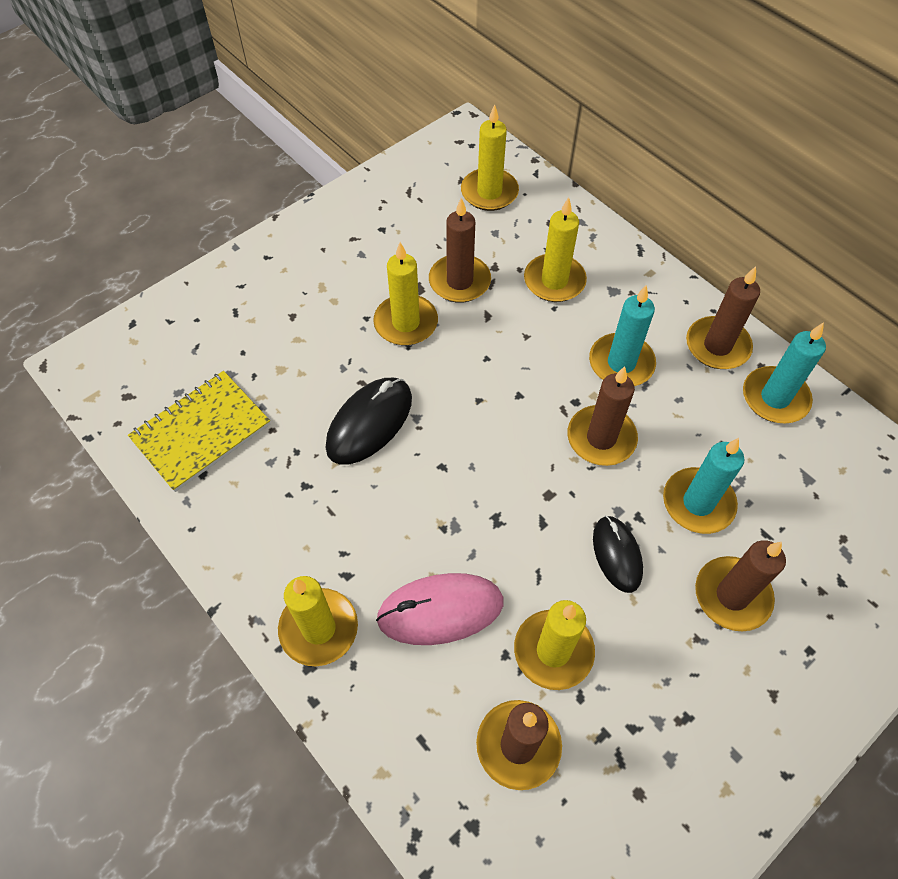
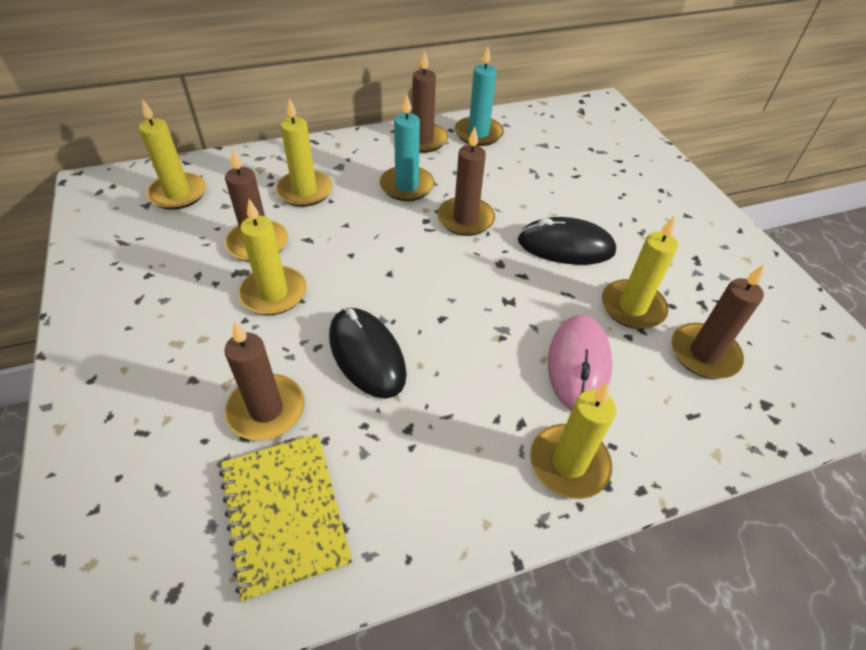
camera: 70 degrees left, 10 degrees down
black mouse [593,516,643,593] -> black mouse [518,217,616,265], size x1.51
turquoise candle [663,438,744,534] -> none
brown candle [695,540,786,632] -> brown candle moved to [224,321,305,441]

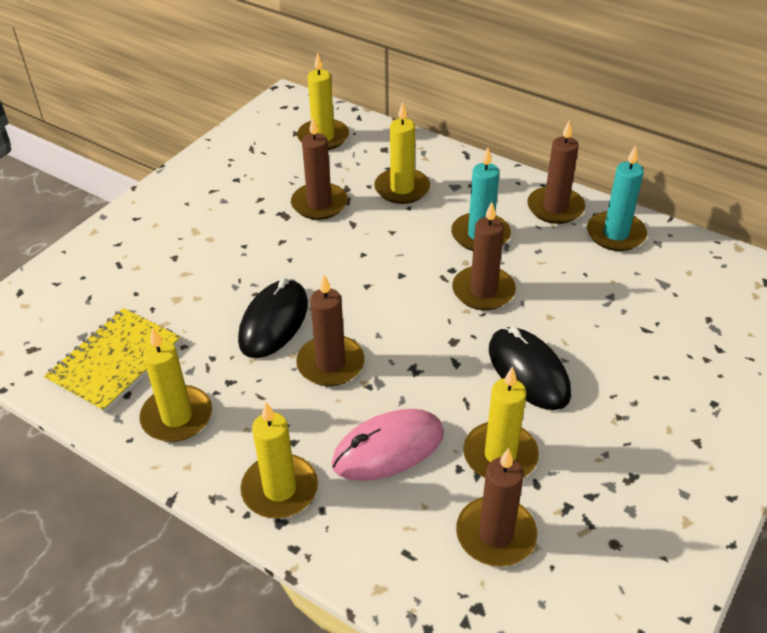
camera: 55 degrees right, 5 degrees down
brown candle [224,321,305,441] -> brown candle moved to [296,275,365,386]
yellow candle [239,199,306,315] -> yellow candle moved to [139,327,212,442]

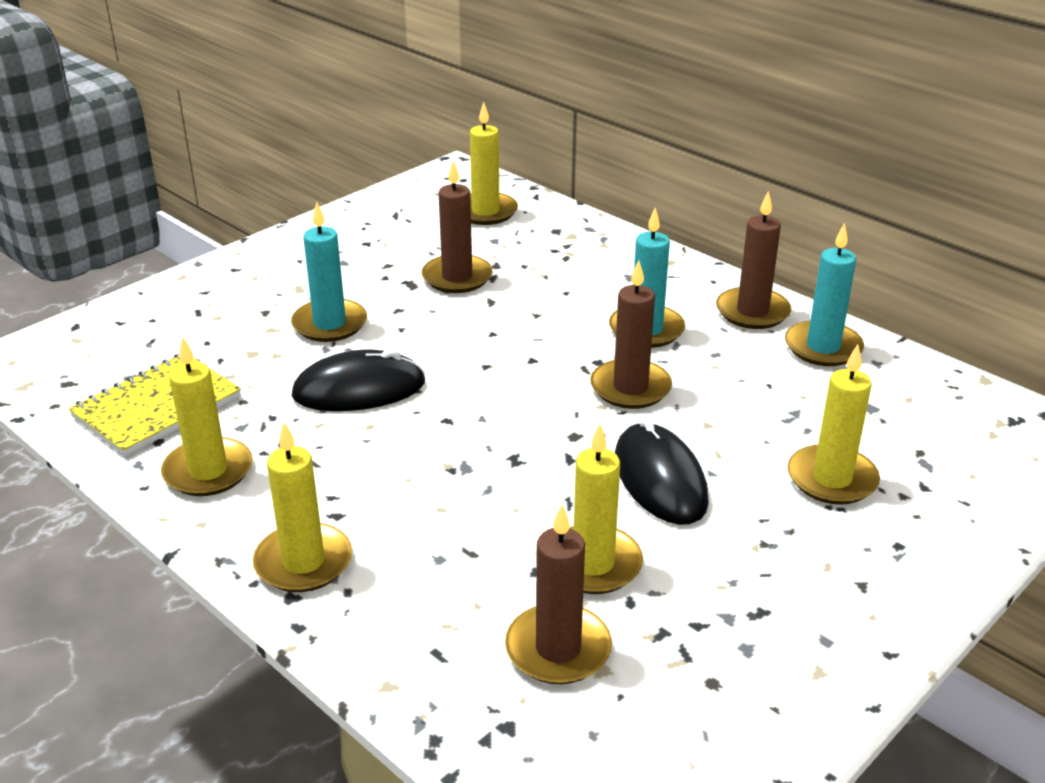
camera: 10 degrees right, 10 degrees down
black mouse [238,278,308,358] -> black mouse turned 45 degrees clockwise [292,349,425,411]
brown candle [296,275,365,386] -> none
pink mouse [332,409,444,481] -> none
yellow candle [374,102,430,204] -> yellow candle moved to [788,344,880,505]
none -> turquoise candle [291,202,367,342]

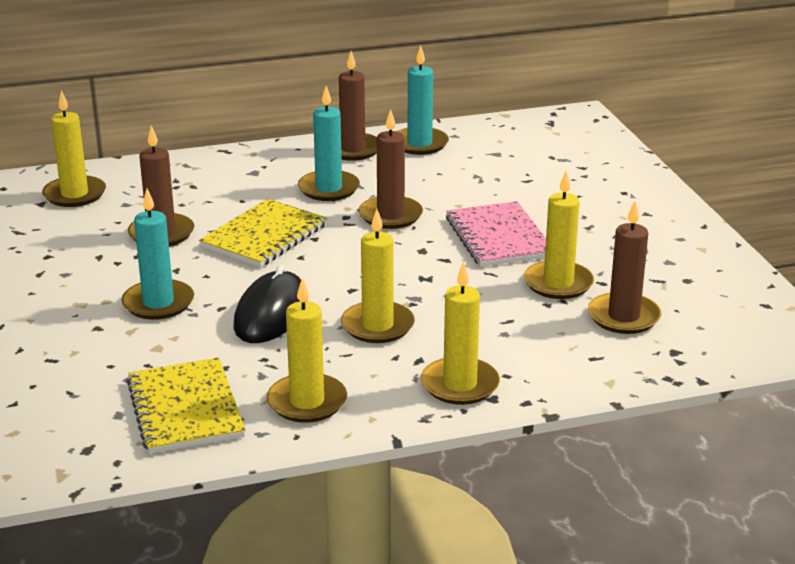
camera: 60 degrees left, 5 degrees down
black mouse [615,418,709,525] -> pink notebook [446,201,546,267]
yellow candle [788,344,880,505] -> yellow candle moved to [341,209,415,343]
none -> yellow notebook [199,199,327,267]

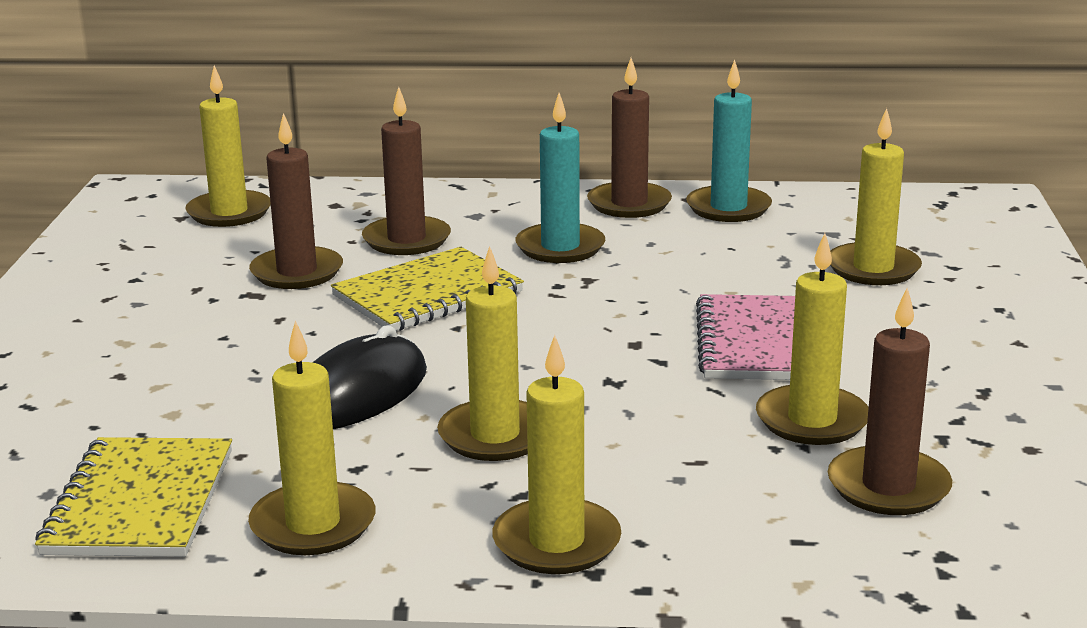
camera: 20 degrees right, 5 degrees down
turquoise candle [121,189,194,320] -> none
brown candle [359,109,423,229] -> brown candle moved to [362,87,451,255]
none -> yellow candle [830,108,922,285]

